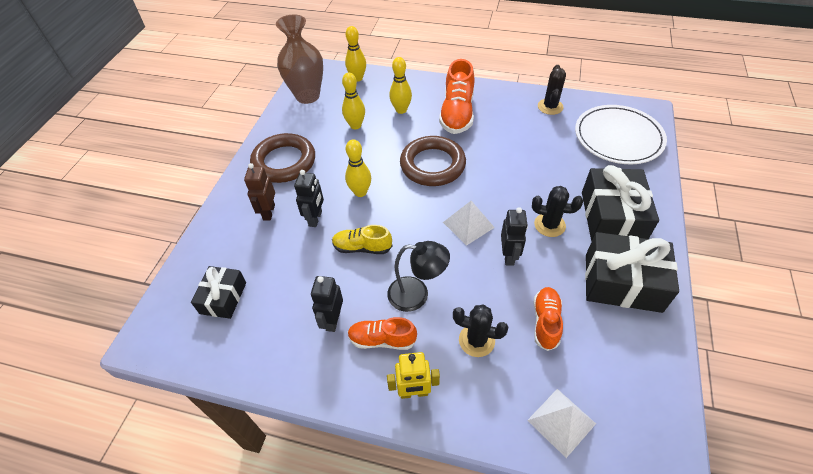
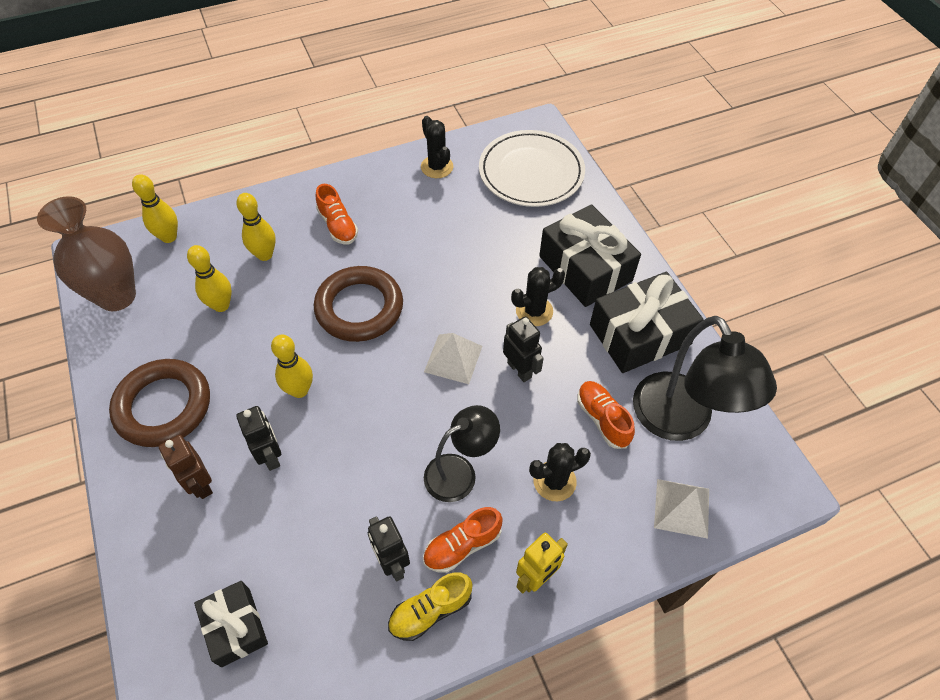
camera: 40 degrees left, 5 degrees up
yellow shoe [332,225,392,254] -> yellow shoe moved to [388,572,473,641]
orange shoe [439,59,475,134] -> orange shoe [316,184,358,245], size x0.60
none -> black lamp [633,316,777,441]

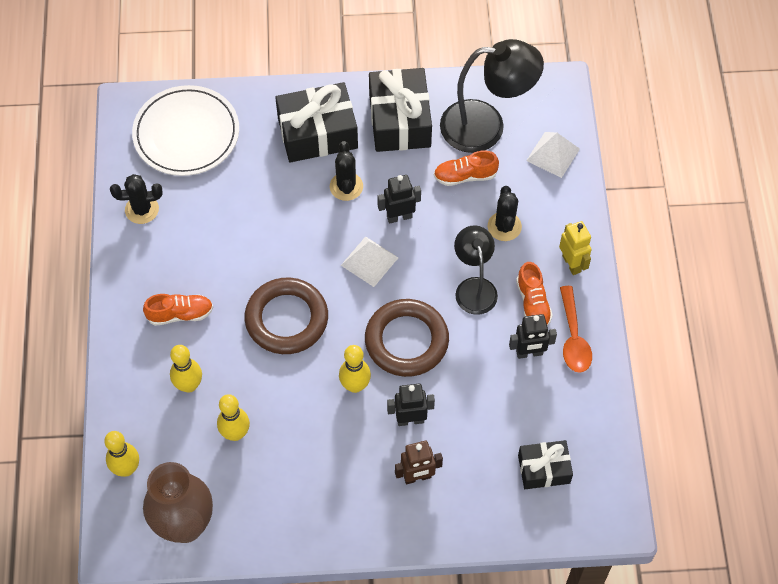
camera: 70 degrees left, 5 degrees up
brown ring [109,359,210,447] -> brown ring moved to [365,299,449,377]
yellow shoe [388,572,473,641] -> orange spoon [560,286,592,373]

